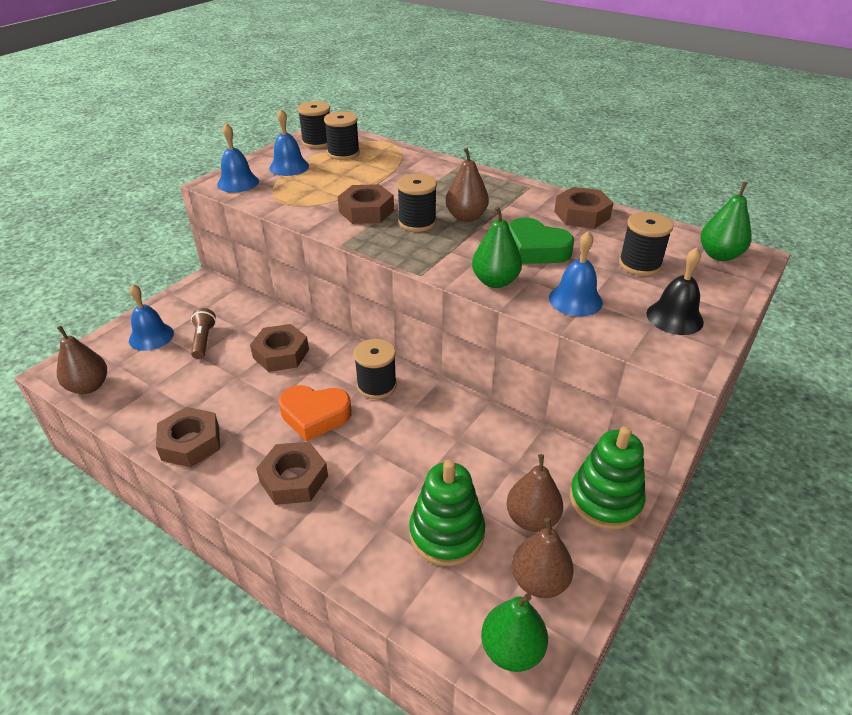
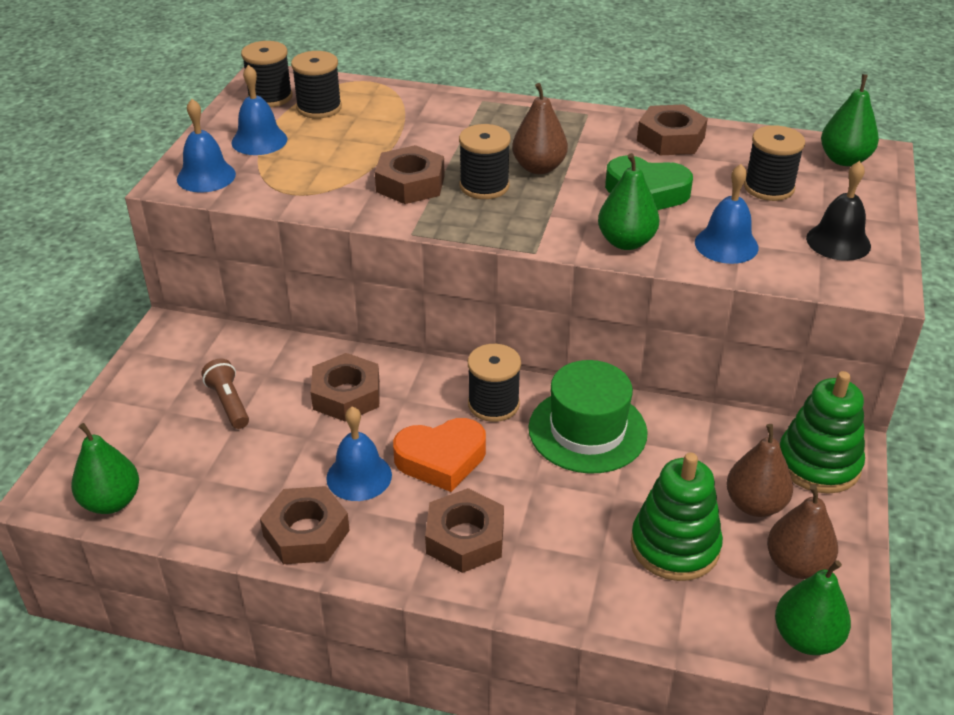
camera: 20 degrees left, 0 degrees up
brown pear [57,326,107,394] -> green pear [71,423,139,514]
blue bell [129,284,174,351] -> blue bell moved to [326,406,392,501]
none -> green hat [528,360,648,474]

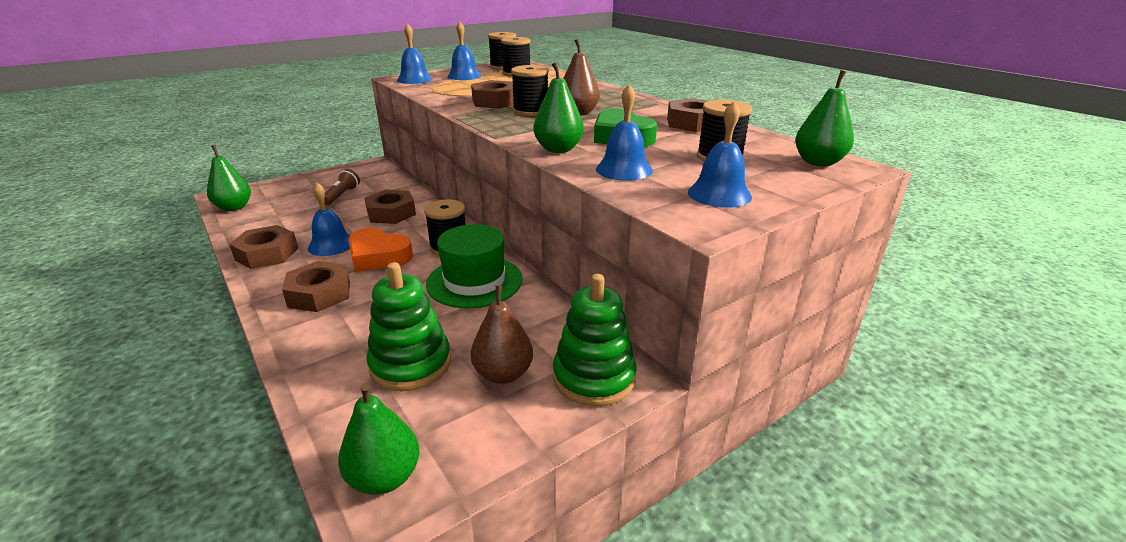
camera: 40 degrees right, 10 degrees down
brown pear [767,485,838,579] -> none
black bell [806,161,871,261] -> blue bell [688,101,752,208]

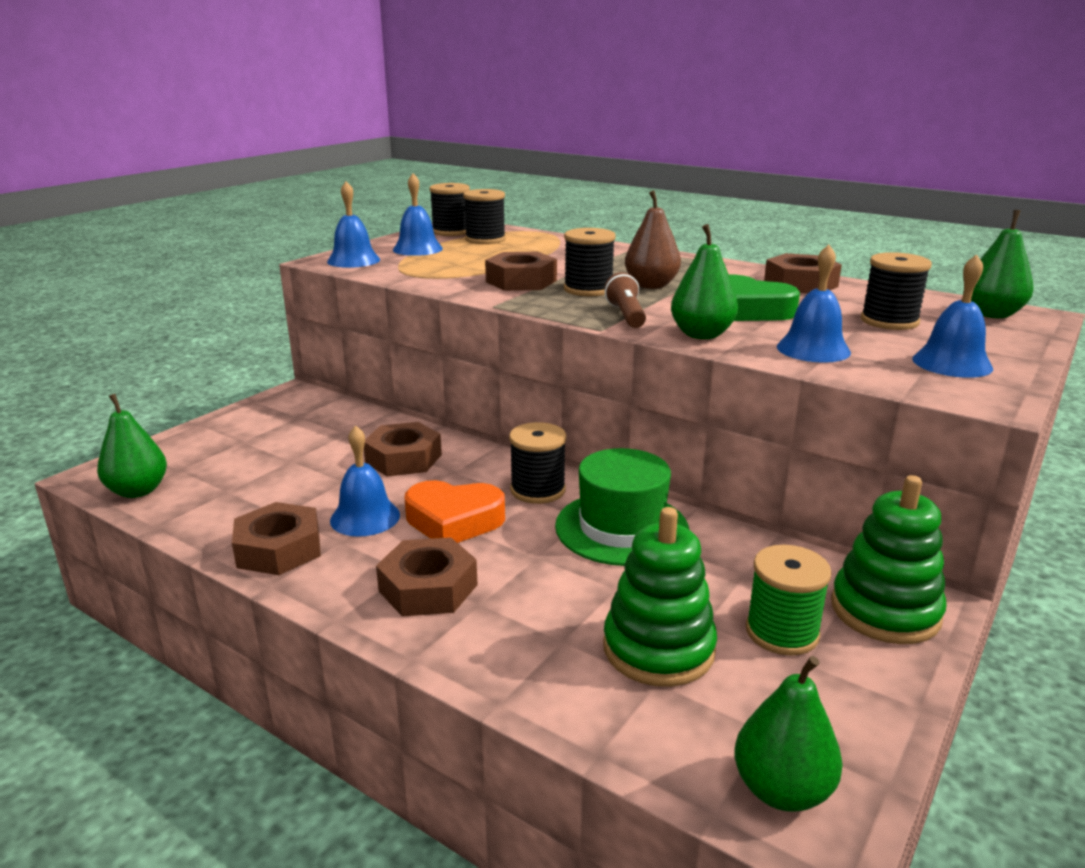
camera: 20 degrees left, 5 degrees down
brown flashlight [324,169,360,205] -> brown flashlight moved to [604,272,646,328]
brown pear [471,285,533,384] -> green spool [746,545,832,656]

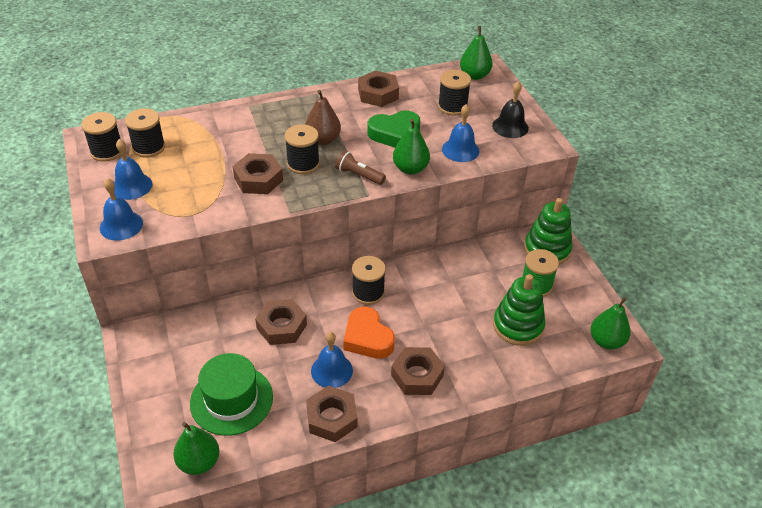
camera: 55 degrees left, 20 degrees up
orange heart [405,480,505,543] -> orange heart turned 105 degrees clockwise [343,307,395,359]
green hat [555,448,689,566] -> green hat moved to [190,353,273,436]
blue bell [912,254,993,378] -> black bell [492,81,529,138]

